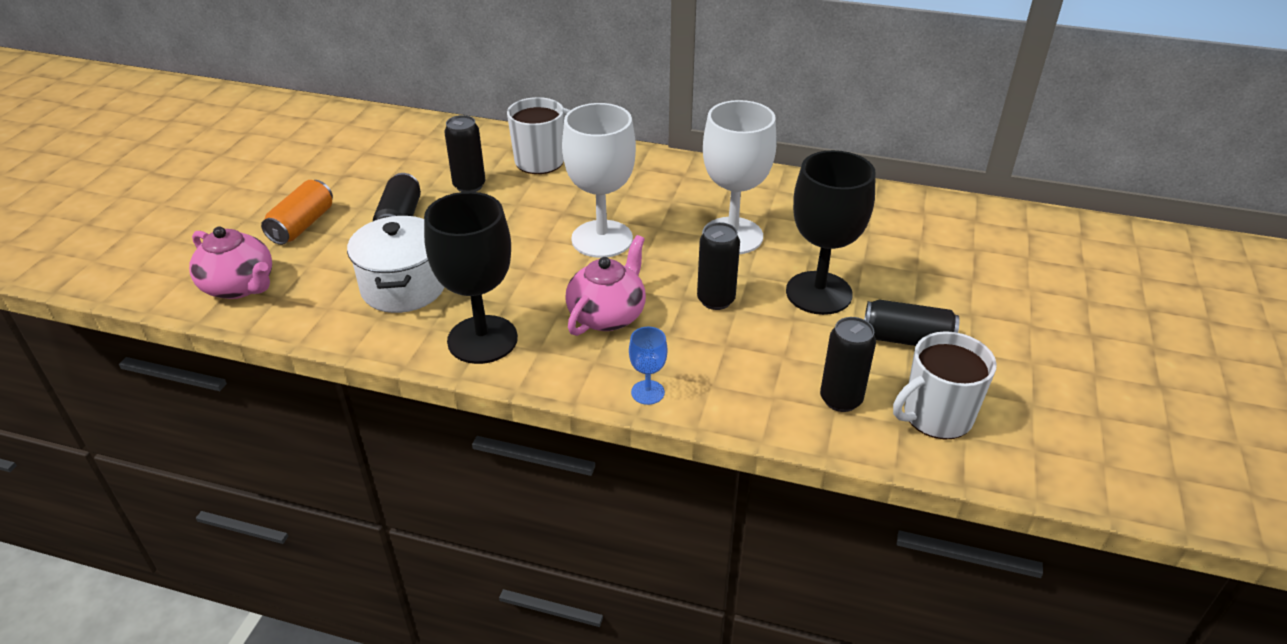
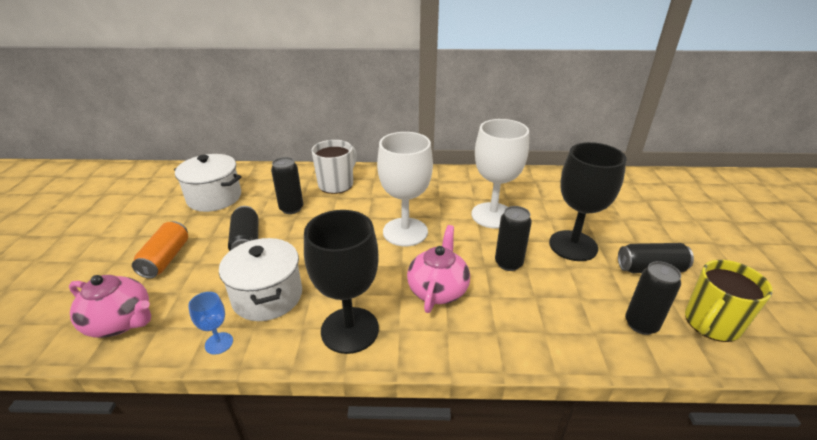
camera: 15 degrees left, 5 degrees down
blue goblet [629,327,668,405] -> blue goblet moved to [188,292,233,354]
white mug [893,331,997,440] -> yellow mug [685,260,773,342]
none -> white pot [174,154,242,212]

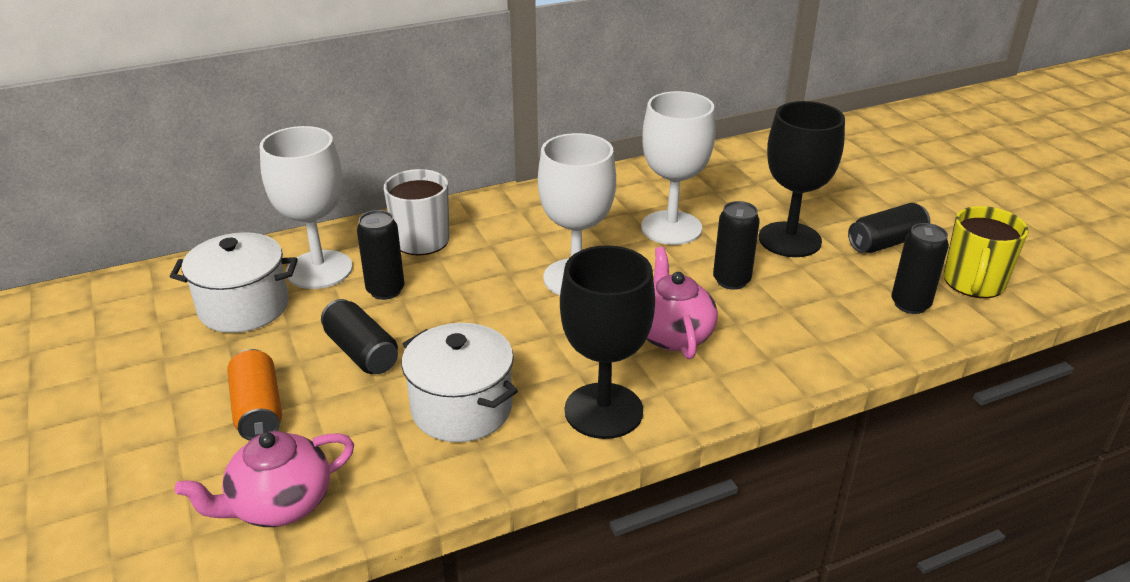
camera: 25 degrees left, 0 degrees up
pink teapot [69,275,151,338] -> pink teapot turned 150 degrees clockwise [175,431,354,527]
blue goblet [188,292,233,354] -> none
none -> white goblet [259,126,353,289]

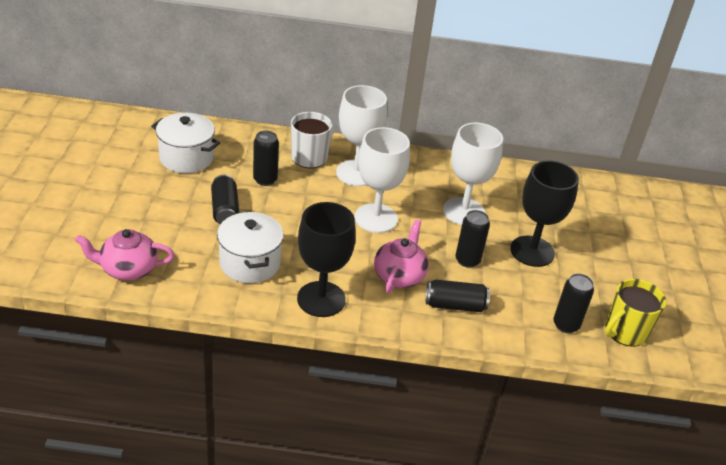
camera: 25 degrees right, 5 degrees up
orange can [227,349,282,441] -> none
white goblet [259,126,353,289] -> white goblet moved to [336,85,387,186]
black can [848,203,930,253] -> black can moved to [426,280,490,312]

